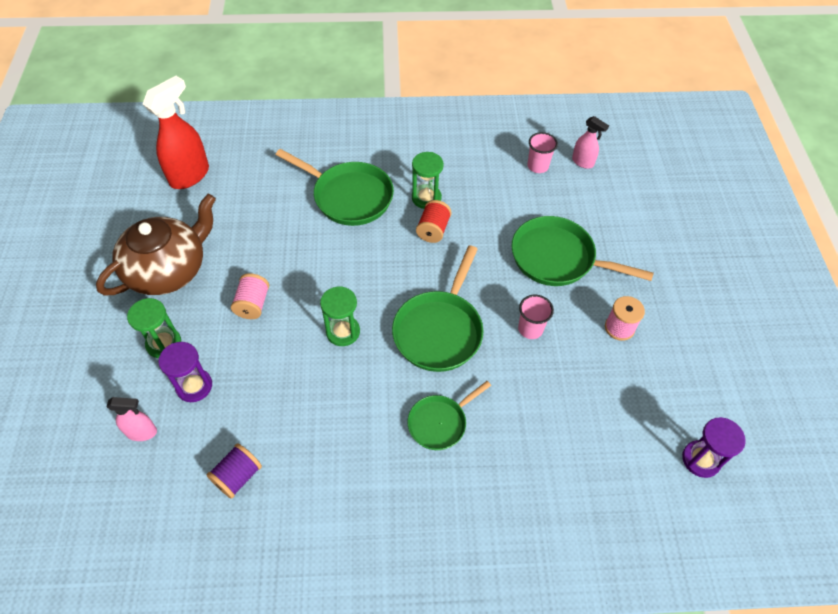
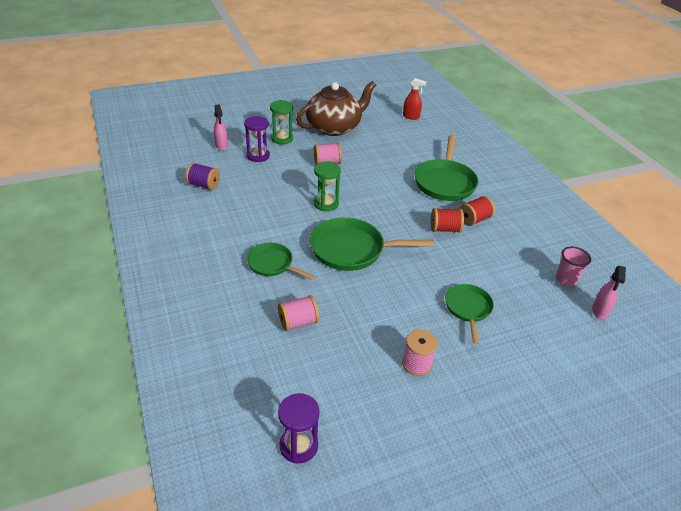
camera: 70 degrees right, 15 degrees down
brown teapot [96,194,216,295] -> brown teapot turned 60 degrees counterclockwise [296,81,376,136]
red spray bottle [142,76,209,189] -> red spray bottle [403,78,427,120], size x0.54
green hourglass [412,152,444,209] -> red spool [459,196,495,226]
green pan [511,216,654,286] -> green pan [445,284,494,344], size x0.60
pink cup [518,295,554,339] -> none
none -> pink spool [278,295,319,331]

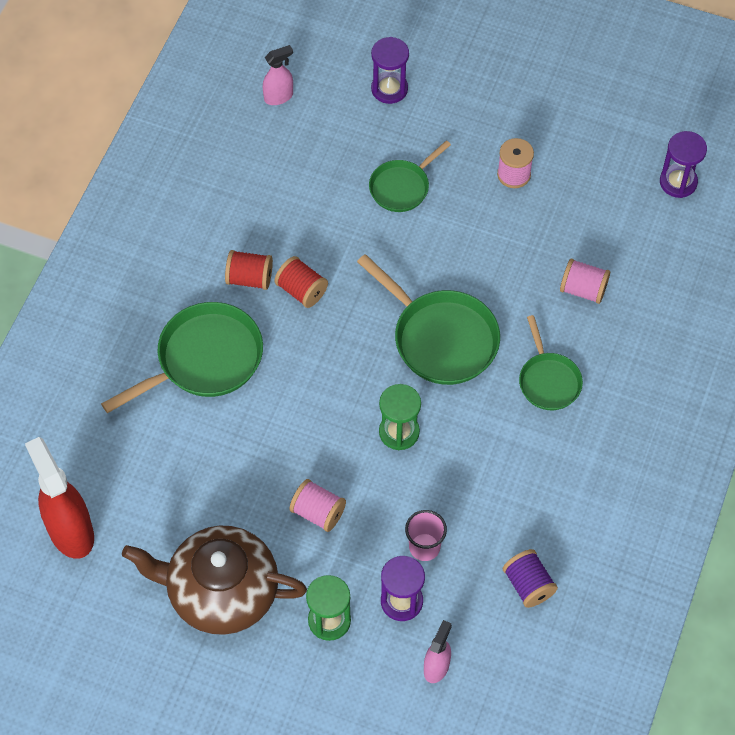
camera: 135 degrees left, 20 degrees up
red spray bottle [403,78,427,120] -> red spray bottle [25,437,94,559], size x1.86
pink cup [556,247,591,286] -> pink cup moved to [405,510,447,561]
none -> purple hourglass [371,37,409,104]

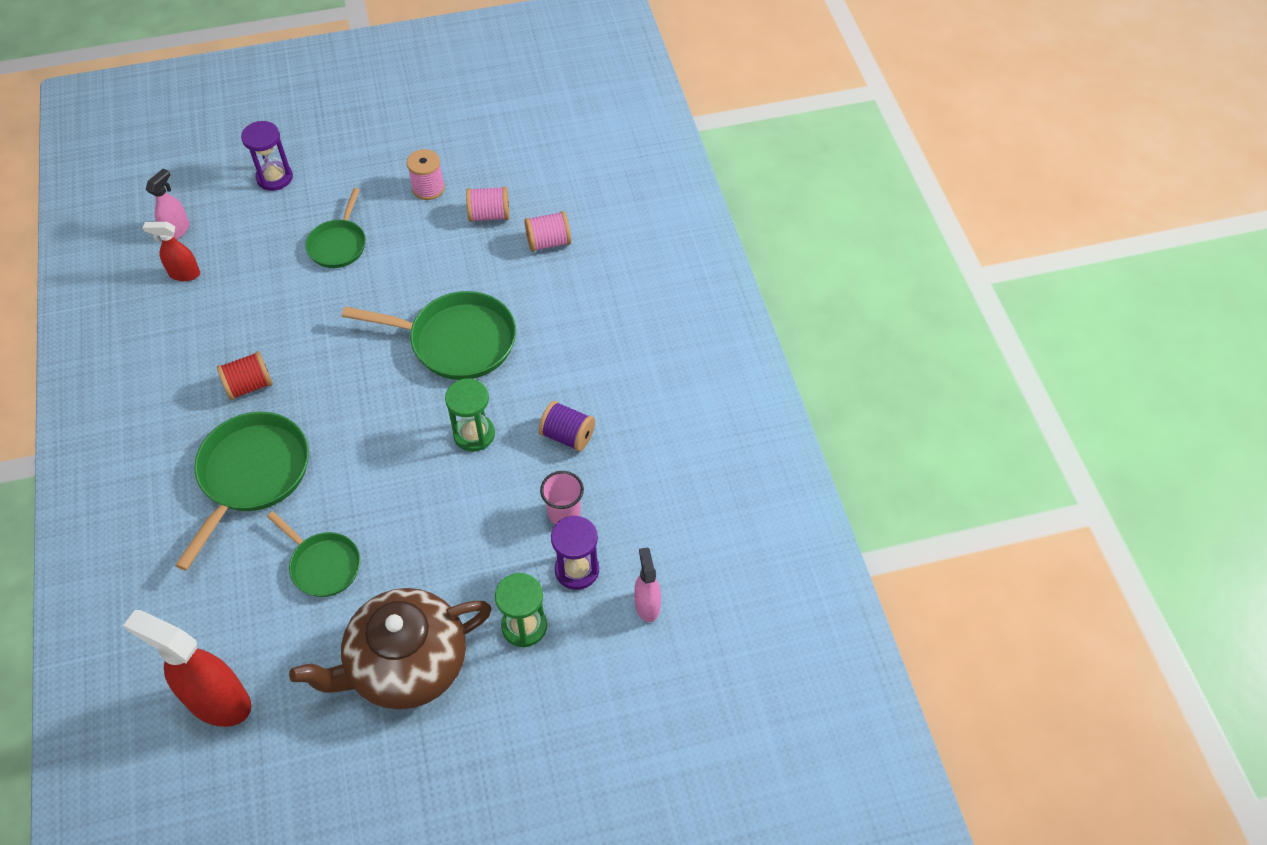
camera: 35 degrees left, 5 degrees down
red spool [274,256,328,308] -> none
pink spool [289,479,346,532] -> pink spool moved to [466,186,509,222]
purple spool [503,549,558,608] -> purple spool moved to [539,401,595,452]
green pan [519,315,583,410] -> green pan moved to [267,511,360,597]
purple hourglass [660,131,707,198] -> none
none -> red spray bottle [143,222,200,281]

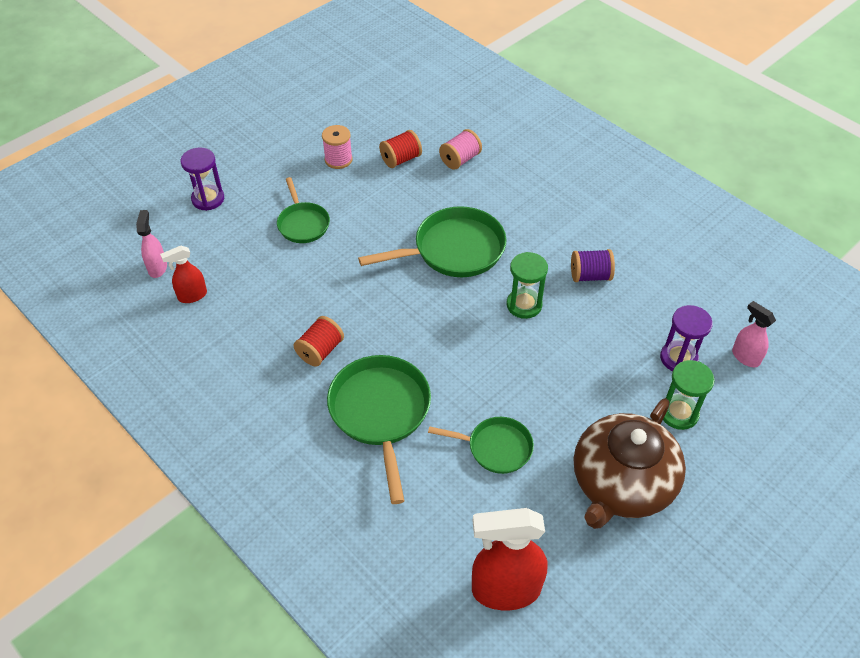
camera: 30 degrees left, 5 degrees down
pink spool [466,186,509,222] -> red spool [379,130,422,168]
pink cup [540,471,584,525] -> none

